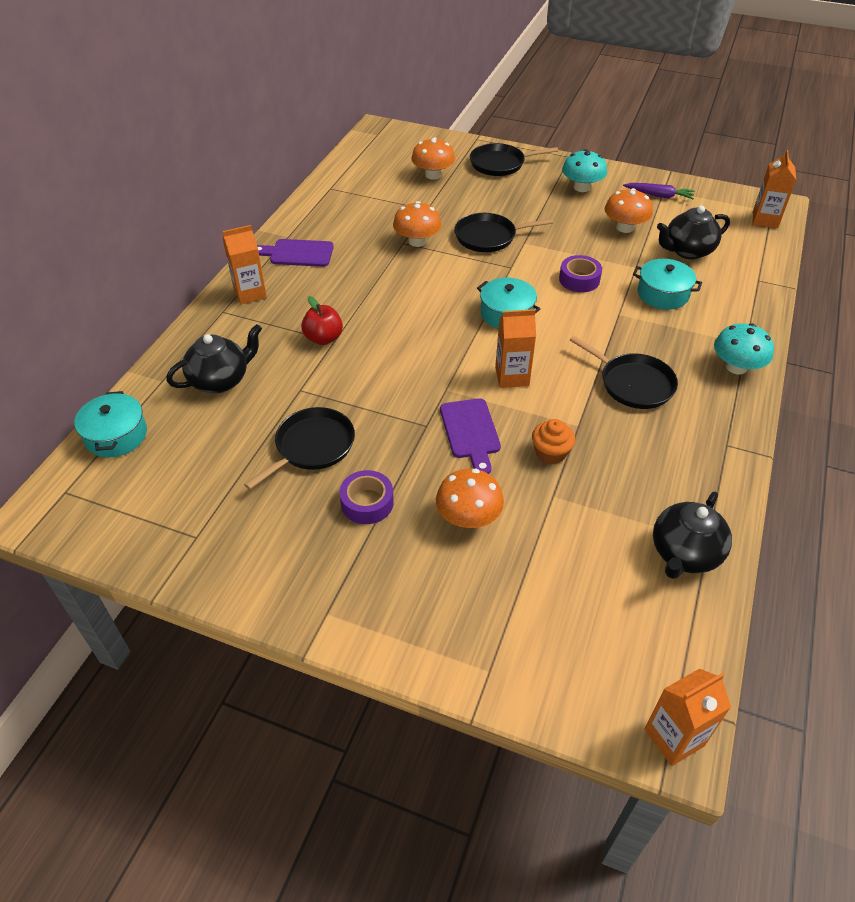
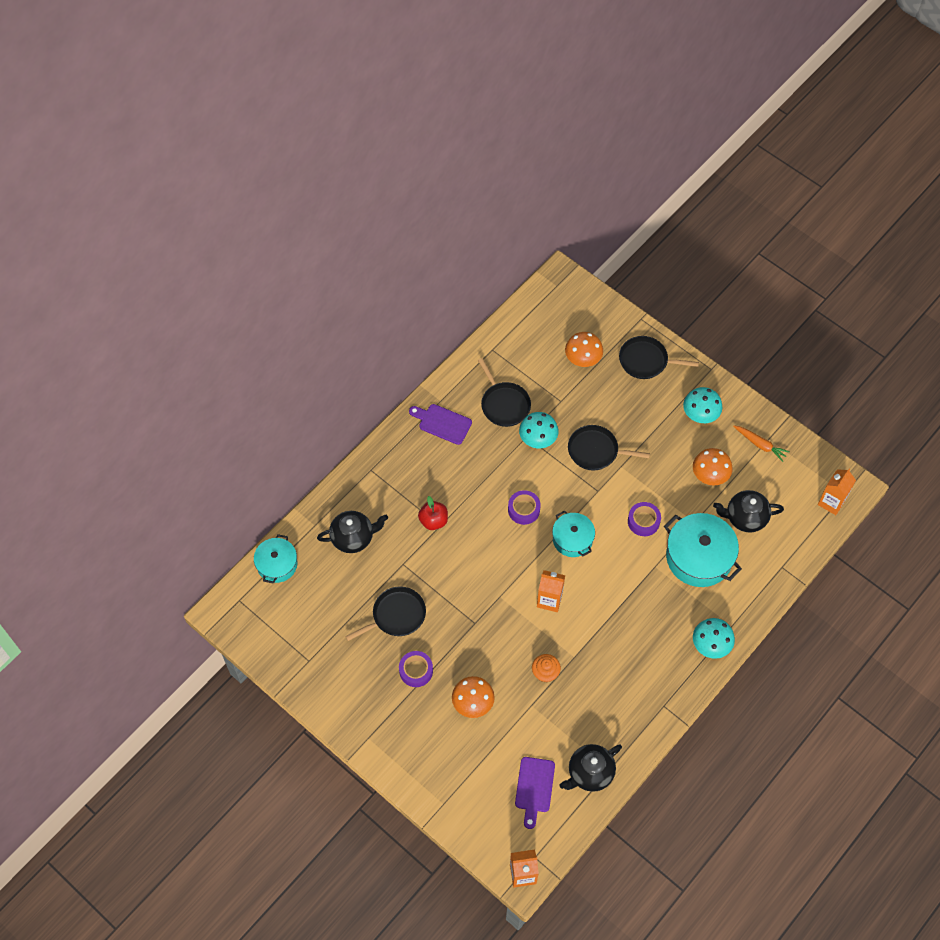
camera: 20 degrees right, 15 degrees up
orange carton [222,225,267,304] -> none
orange mushroom [393,201,442,247] -> turquoise mushroom [519,412,558,448]
purple cutting board [440,398,501,474] -> purple cutting board moved to [515,757,555,829]
black pan [570,336,678,409] -> black pan moved to [478,358,531,427]
purple carrot [623,183,695,199] -> orange carrot [733,425,790,462]
turquoise pot [633,259,702,310] -> turquoise pot [664,513,742,587], size x1.64
none -> purple tape [508,490,541,525]

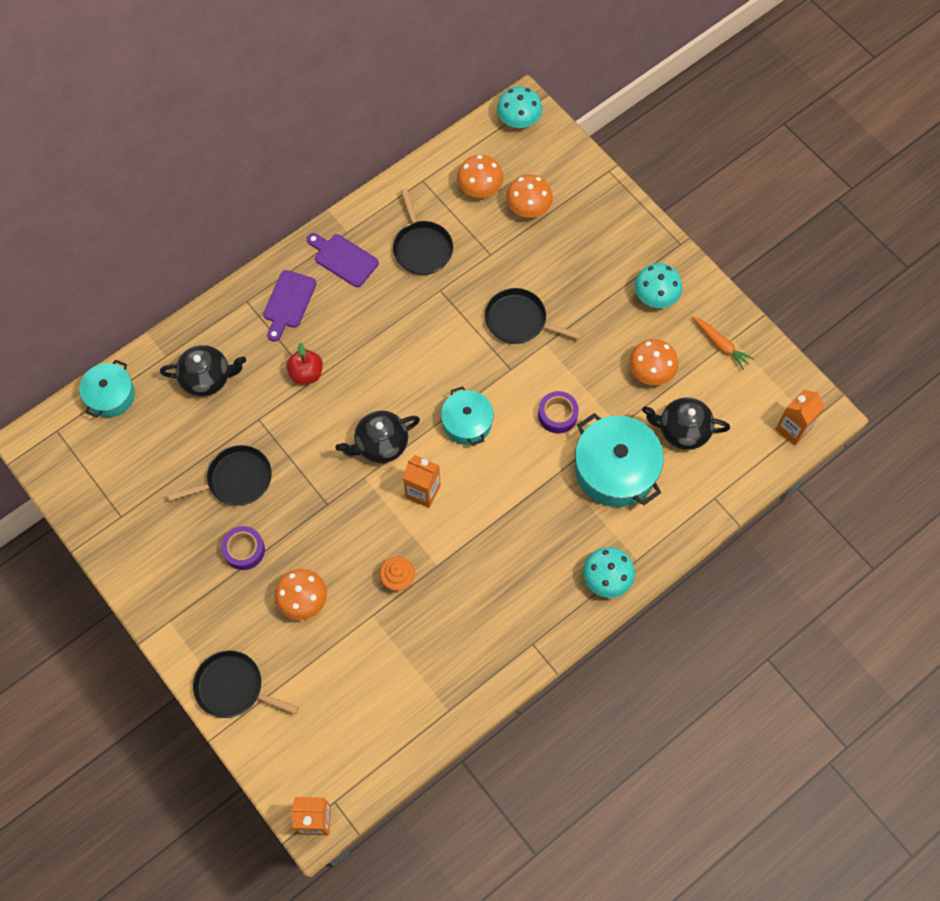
camera: 10 degrees right, 5 degrees up
purple tape [508,490,541,525] -> none
purple cutting board [515,757,555,829] -> purple cutting board moved to [263,270,317,342]
turquoise mushroom [519,412,558,448] -> turquoise mushroom moved to [497,86,542,128]
black teapot [559,744,622,792] -> black teapot moved to [335,410,420,463]
black pan [619,336,699,379] -> black pan moved to [193,650,299,718]
none -> orange mushroom [457,155,503,198]

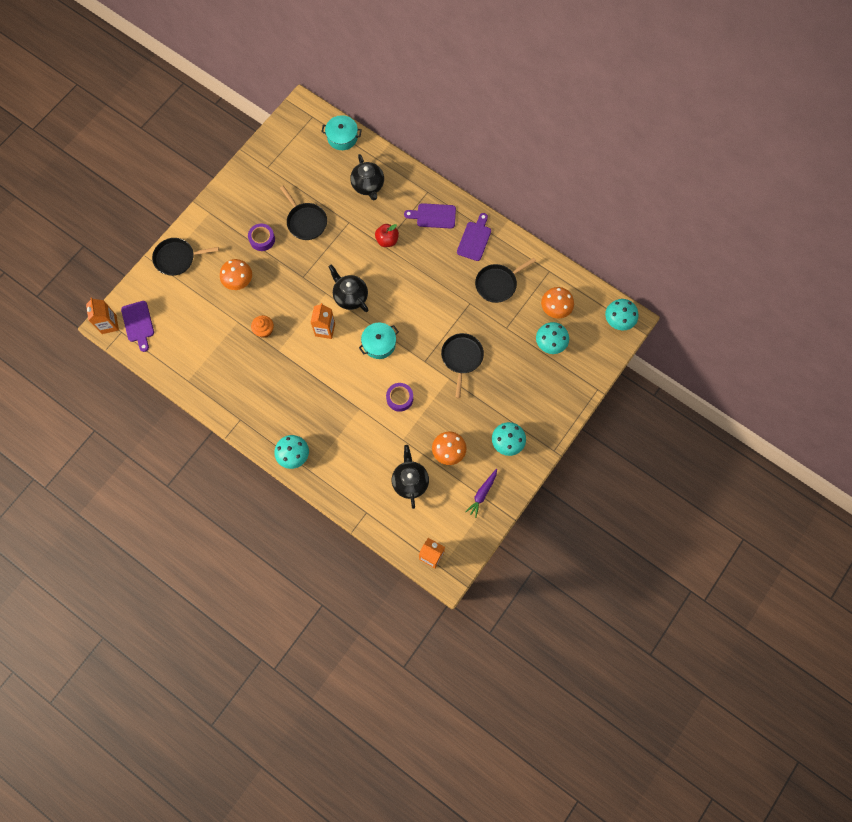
camera: 75 degrees right, 5 degrees up
black pan [193,650,299,718] -> black pan turned 105 degrees counterclockwise [152,238,219,276]
orange mushroom [506,174,553,218] -> turquoise mushroom [536,322,569,354]
turquoise pot [575,413,663,507] -> none
orange carrot [692,316,754,370] -> purple carrot [465,469,497,518]
none -> purple cutting board [121,301,154,352]

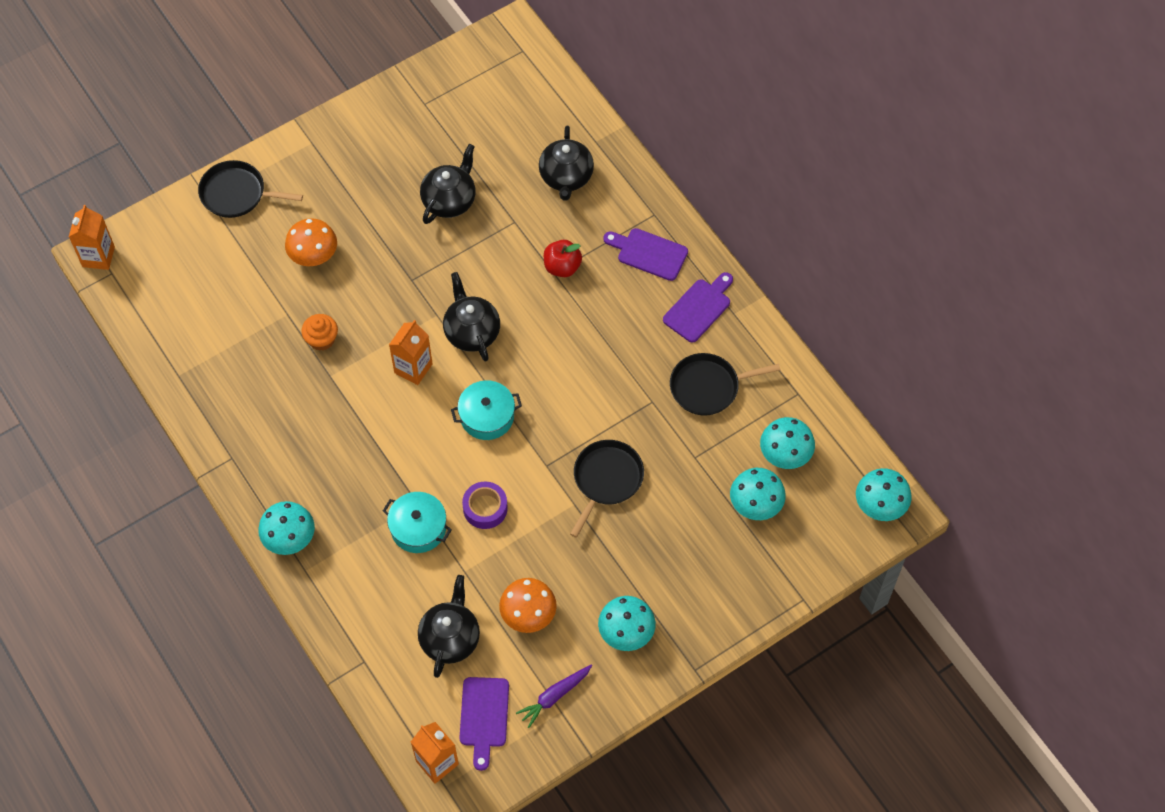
camera: 20 degrees right, 10 degrees down
purple cutting board [121,301,154,352] -> purple cutting board moved to [459,677,509,771]
purple tape [248,224,275,251] -> none
black pan [280,186,327,240] -> black teapot [420,144,475,224]
turquoise pot [321,115,362,150] -> turquoise pot moved to [383,492,452,553]
orange mushroom [541,287,574,319] -> turquoise mushroom [760,417,815,469]

